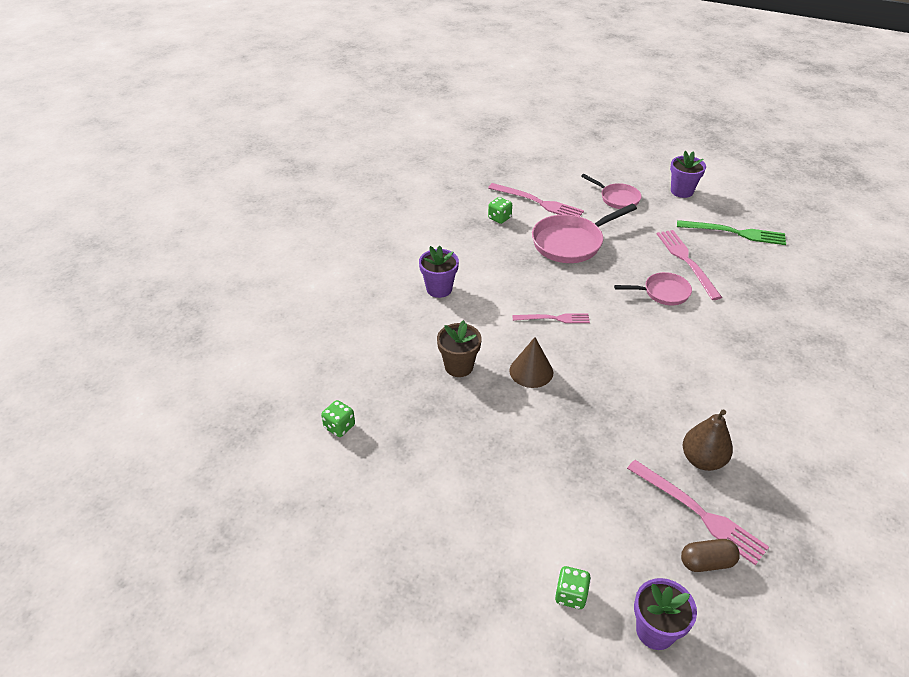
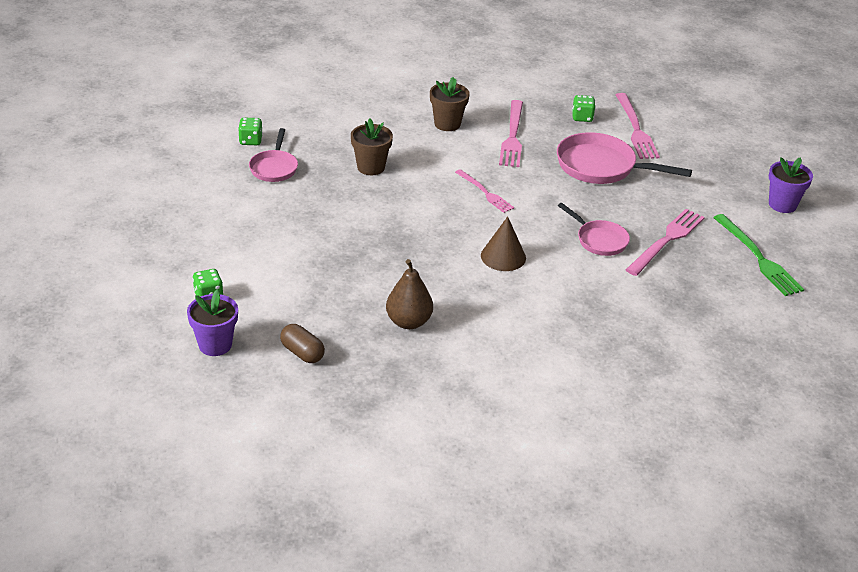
camera: 50 degrees right, 5 degrees down
purple flower pot [419,246,459,298] -> brown flower pot [430,77,470,131]
brown cone [509,337,553,388] -> brown cone moved to [481,216,526,271]
pink pan [581,174,642,209] -> pink pan moved to [249,128,298,182]
pink fork [627,460,769,565] -> pink fork moved to [499,100,523,167]

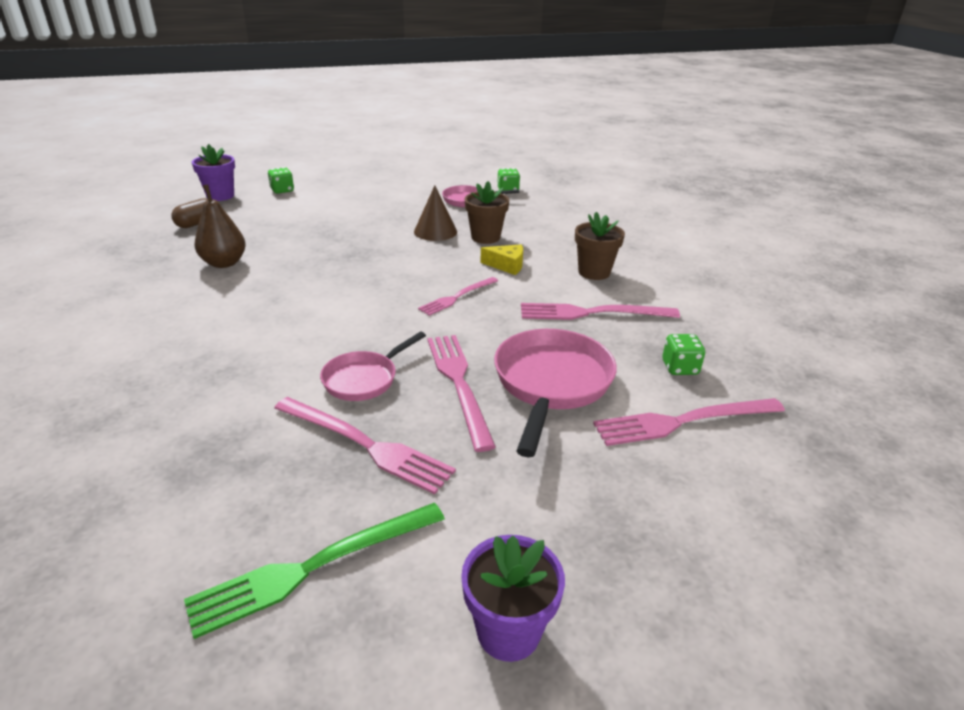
camera: 85 degrees right, 5 degrees down
brown cone [481,216,526,271] -> brown cone moved to [414,185,457,241]
none -> pink fork [428,335,496,452]
none -> yellow cheese [480,244,523,275]

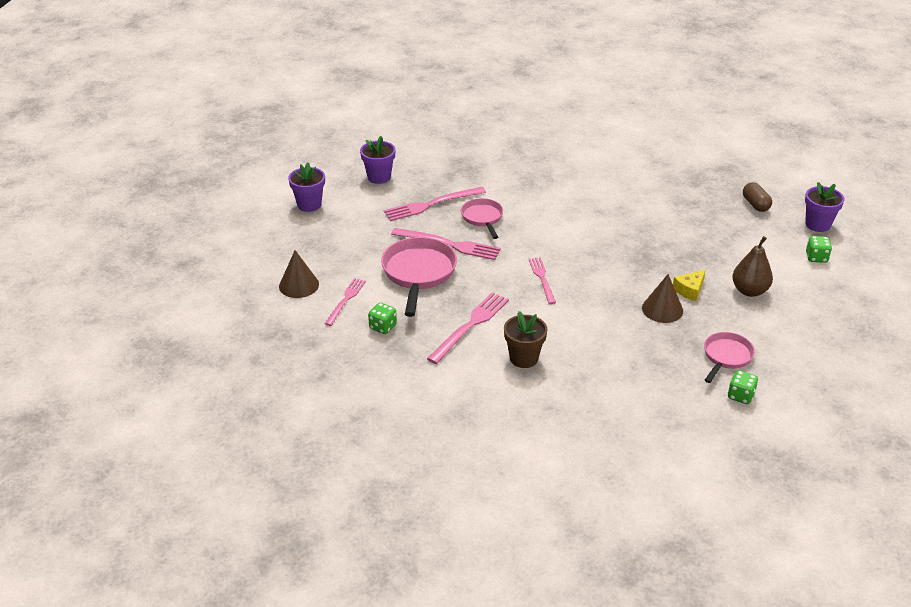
camera: 125 degrees right, 5 degrees up
green fork [184,503,445,639] -> purple flower pot [360,136,396,184]
brown pear [194,184,246,268] -> brown pear moved to [732,236,773,297]
brown flower pot [464,181,509,244] -> none
yellow cheese [480,244,523,275] -> yellow cheese moved to [673,270,706,301]
pink pan [494,329,617,457] -> pink pan turned 135 degrees counterclockwise [381,237,457,317]
pink fork [593,398,785,446] -> pink fork [325,278,366,326], size x0.64
none -> brown cone [279,250,319,298]

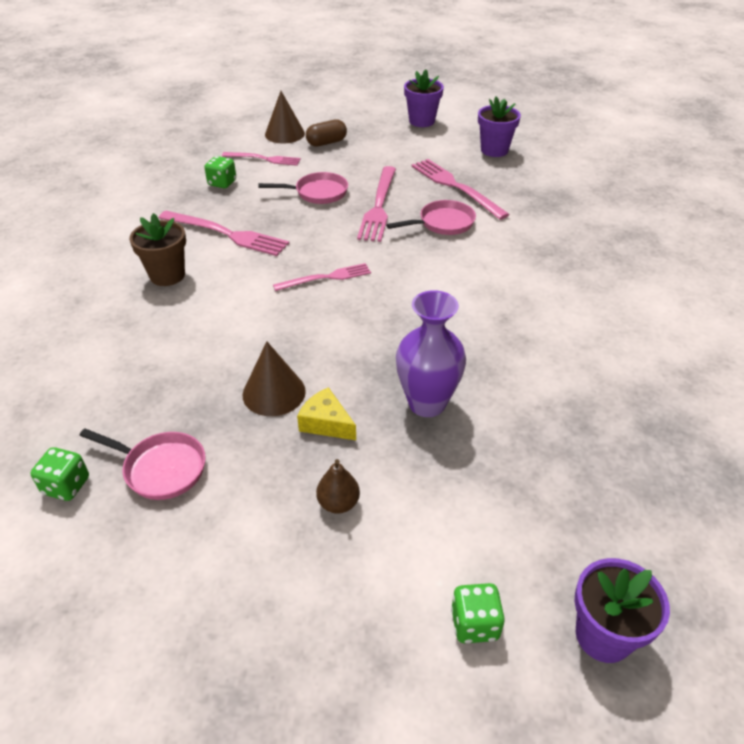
camera: 80 degrees right, 5 degrees up
pink pan [381,237,457,317] -> pink pan [258,172,348,204], size x0.60
brown pear [732,236,773,297] -> brown pear [316,459,360,514], size x0.61
brown capsule [743,182,772,212] -> brown capsule moved to [306,119,347,147]
none -> purple vase [396,290,466,417]

